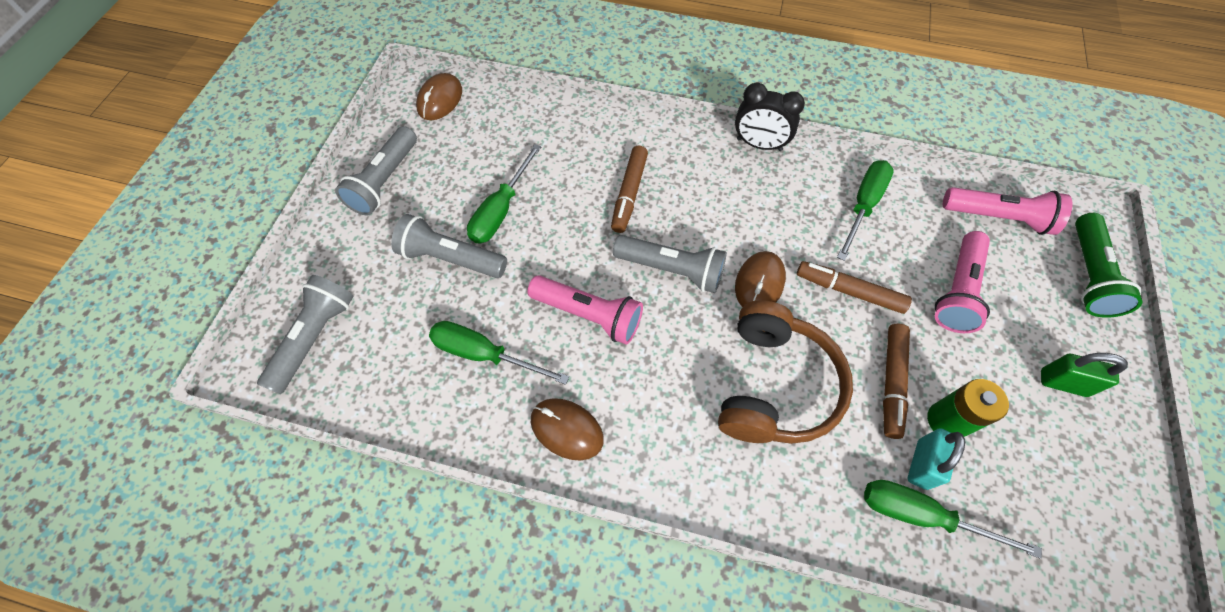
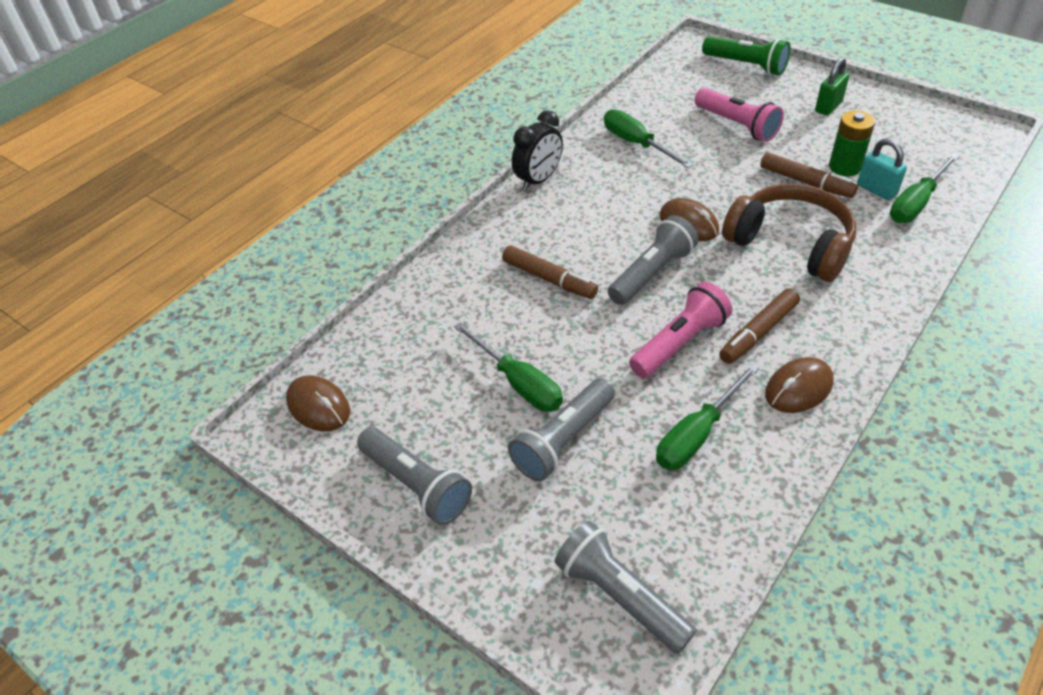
camera: 65 degrees left, 15 degrees down
brown marker [797,261,912,314] -> brown marker moved to [719,288,800,364]
pink flashlight [943,187,1072,235] -> none

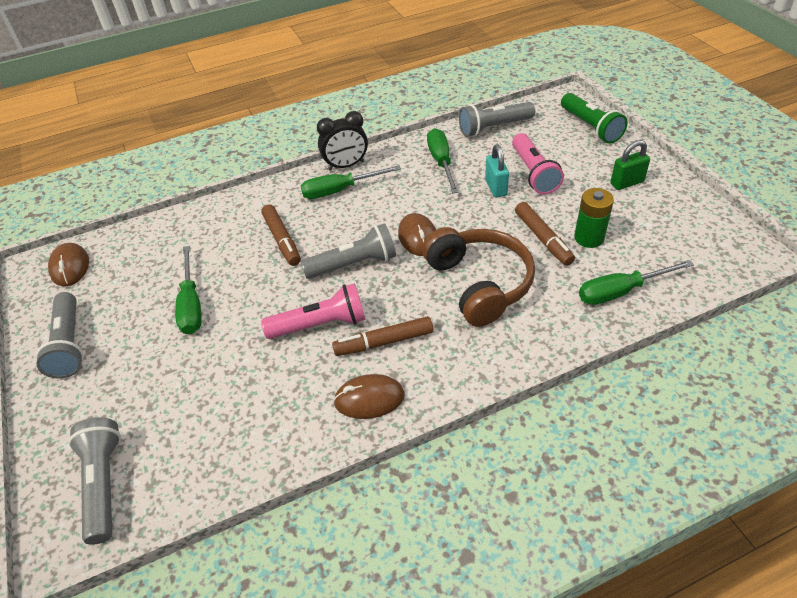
camera: 30 degrees right, 0 degrees up
grey flashlight [508,378,615,481] -> grey flashlight moved to [459,102,535,137]
green screwdriver [656,364,759,470] -> green screwdriver moved to [301,165,401,199]
turquoise padlock [857,138,907,200] -> turquoise padlock moved to [485,144,509,197]

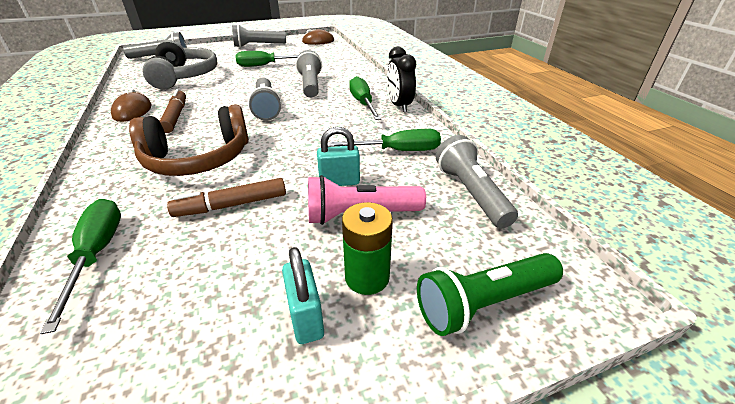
camera: 90 degrees right, 10 degrees down
brown marker [261,204,301,266] -> grey flashlight [296,50,322,98]
pink flashlight [261,283,365,339] -> none
brown mouse [398,213,436,256] -> none
green battery [574,188,614,248] -> green battery moved to [342,202,393,295]
green padlock [610,140,650,190] -> turquoise padlock [282,247,324,344]
none -> grey headphones [142,40,218,89]

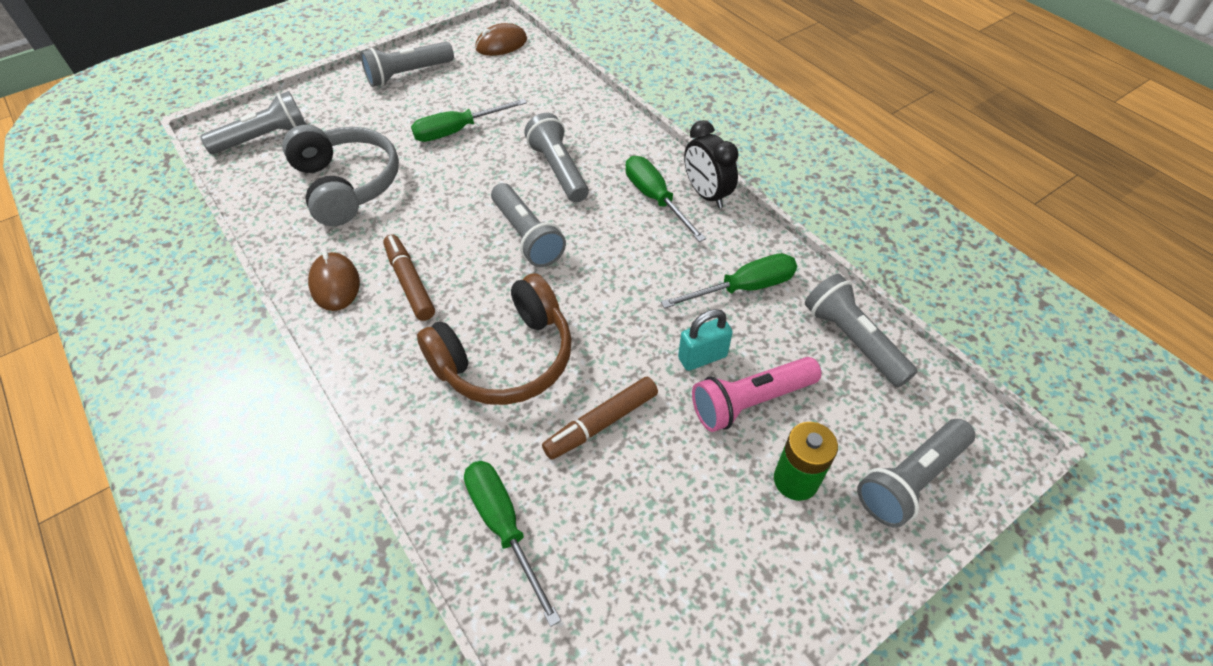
camera: 15 degrees left, 15 degrees up
turquoise padlock [282,247,324,344] -> none
green flashlight [417,253,563,336] -> grey flashlight [857,419,975,528]

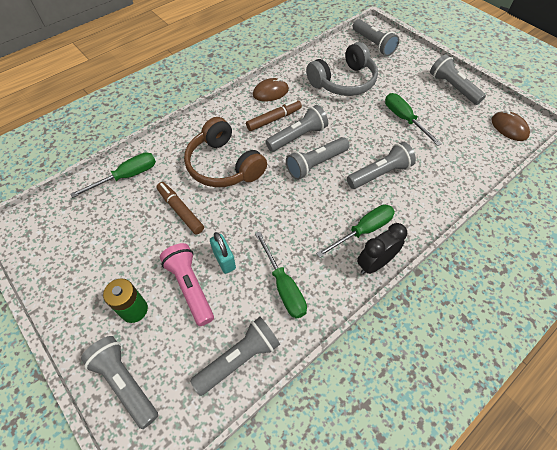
camera: 85 degrees right, 5 degrees up
none -> grey flashlight [265,105,328,152]

